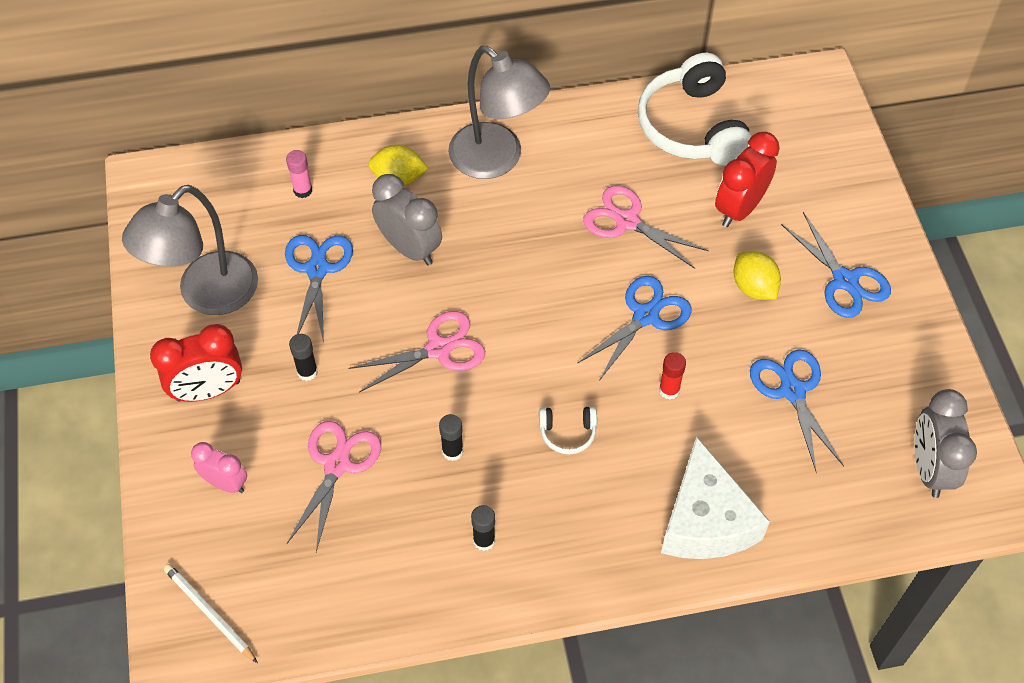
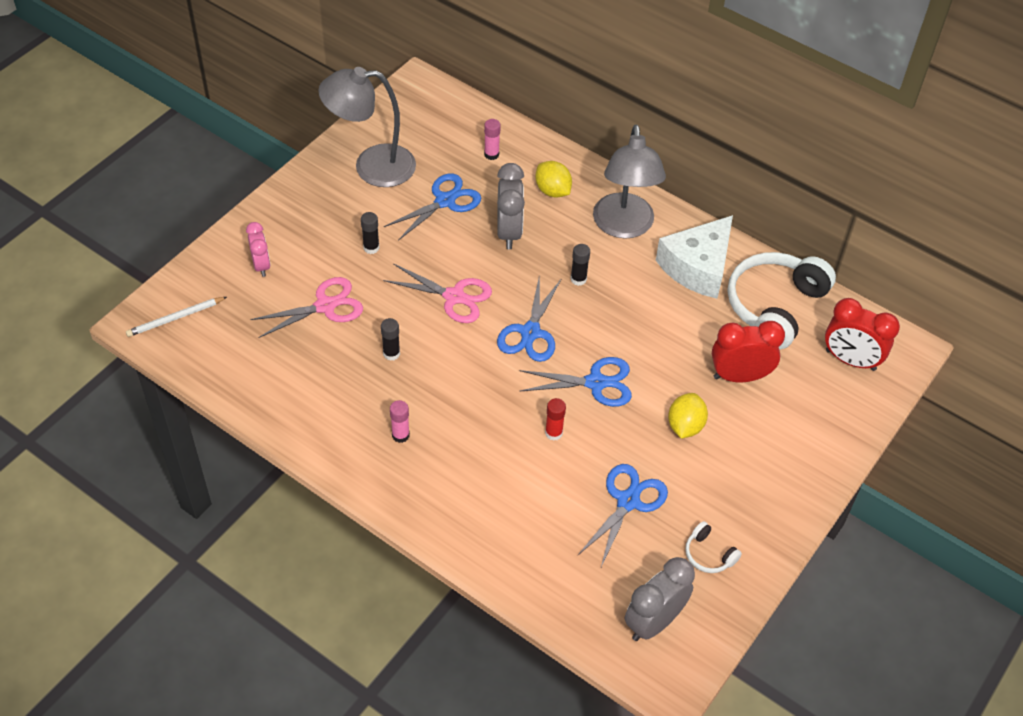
camera: 45 degrees right, 5 degrees down
red clock [150,324,242,402] -> red clock moved to [825,298,900,371]
white pencil [164,564,258,663] -> white pencil turned 120 degrees counterclockwise [126,297,227,337]
black glue stick [471,505,495,551] -> black glue stick moved to [571,244,590,286]
white headphones [539,406,597,454] -> white headphones moved to [685,521,742,573]
pink scissors [583,185,709,269] -> none
white cheese [661,436,770,559] -> white cheese moved to [656,215,733,299]
blue scissors [781,212,891,318] -> blue scissors moved to [497,274,562,362]
none -> pink glue stick [390,400,410,443]

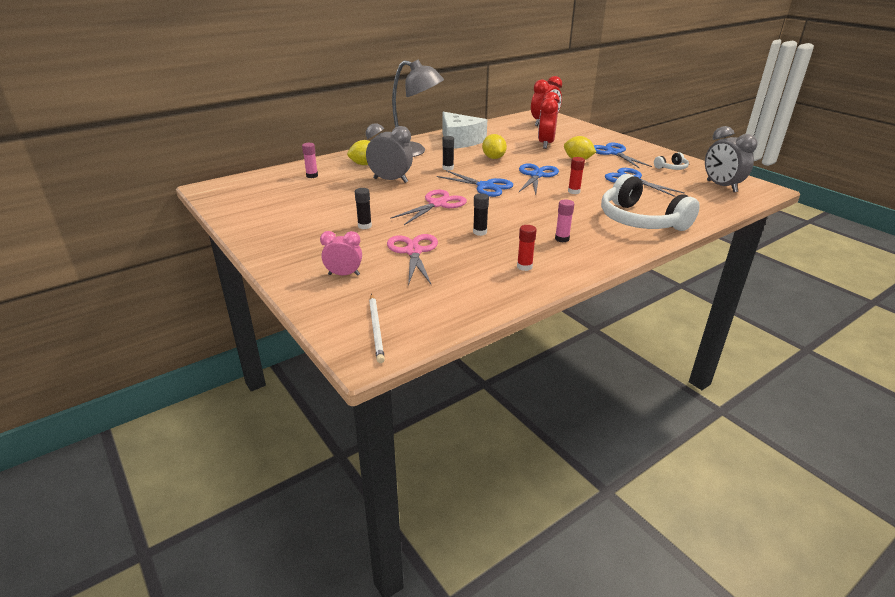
camera: 70 degrees left, 20 degrees down
grey lamp [318,67,416,187] -> none
blue scissors [384,173,481,241] -> blue scissors moved to [594,143,652,168]
white headphones [728,252,836,349] -> white headphones moved to [601,174,700,231]
none -> yellow lemon [482,134,507,159]
none -> red glue stick [517,225,537,271]

